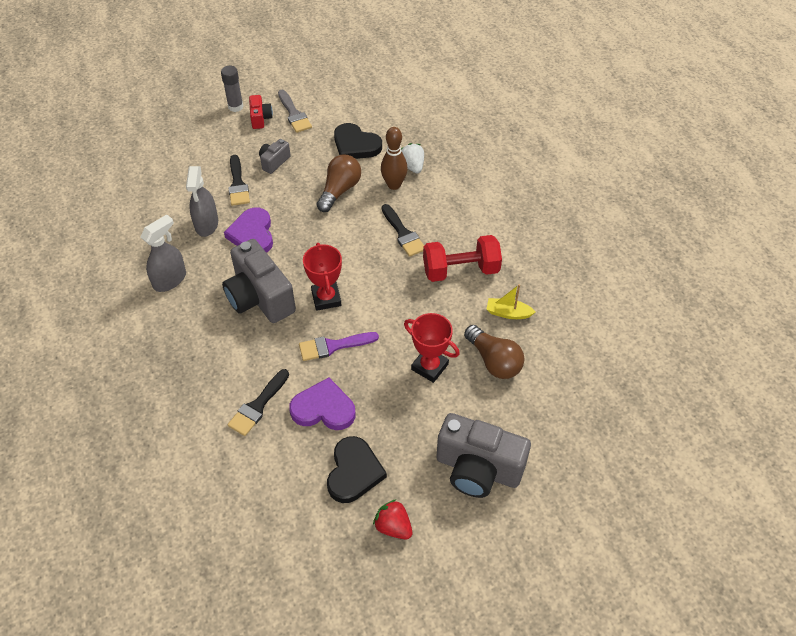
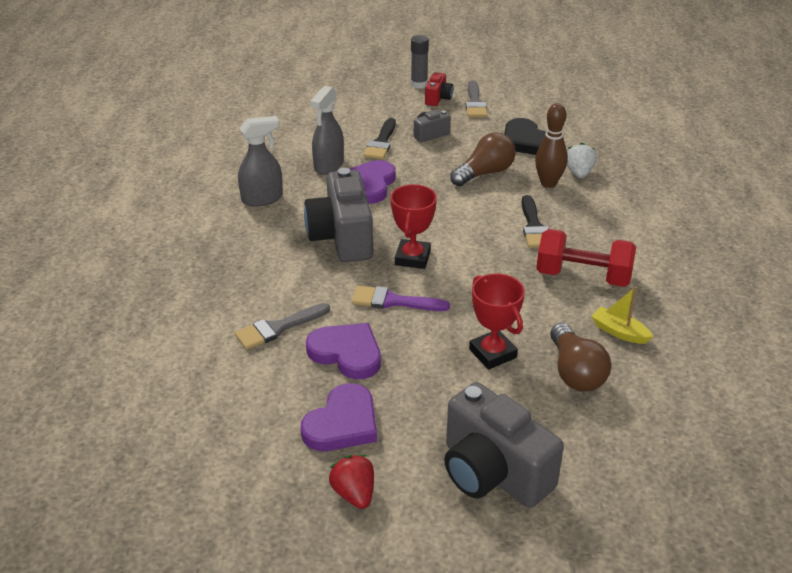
camera: 25 degrees right, 15 degrees down
black brush [227,369,289,436] -> grey brush [235,303,330,350]
black heart [327,436,387,503] -> purple heart [301,383,377,451]

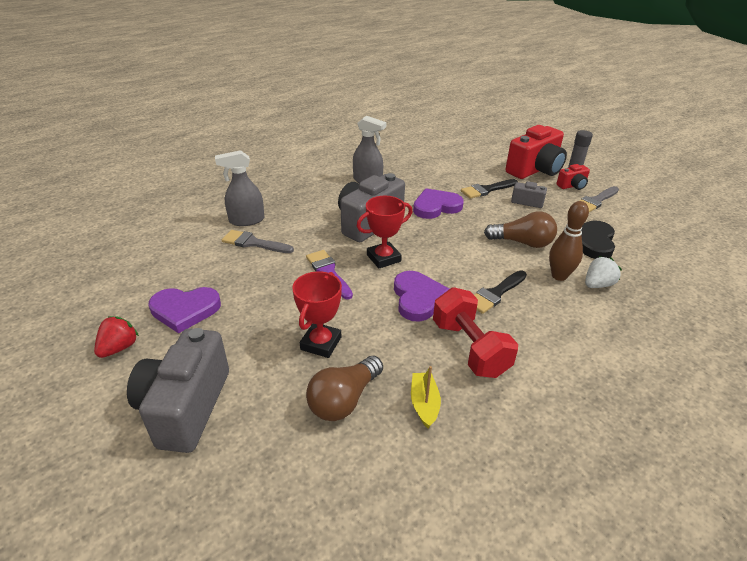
camera: 50 degrees right, 0 degrees up
purple heart [306,323,381,379] -> purple heart moved to [394,271,449,322]
grey spray bottle [310,86,344,175] -> grey spray bottle moved to [215,150,264,226]
none -> red camera [505,125,567,179]

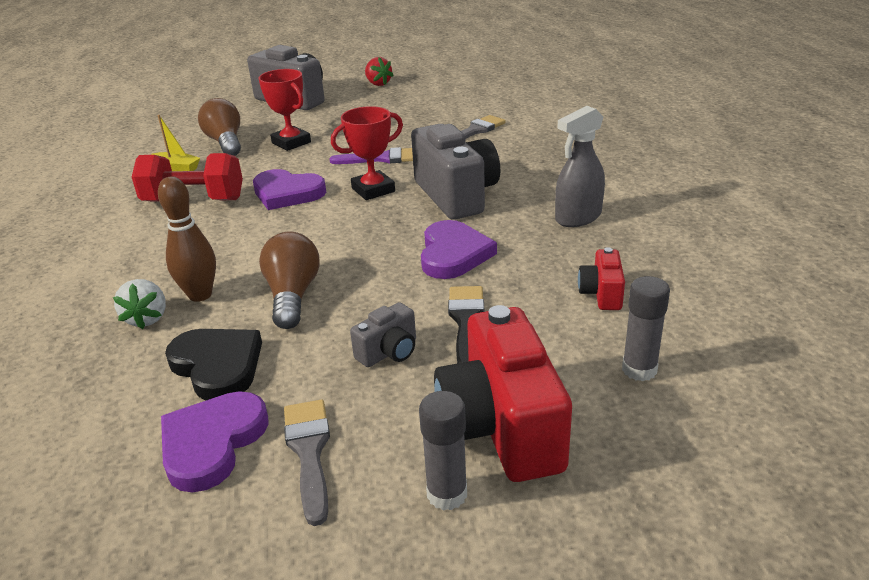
camera: 120 degrees right, 5 degrees down
purple heart [148,287,221,333] -> purple heart moved to [161,391,269,493]
grey spray bottle [215,150,264,226] -> none
red trophy [357,196,412,268] -> red trophy turned 60 degrees clockwise [331,106,403,200]
black brush [474,270,527,314] -> none
brown light bulb [484,211,557,248] -> brown light bulb turned 135 degrees clockwise [259,232,320,329]
red camera [556,164,590,190] -> red camera moved to [578,247,625,310]
none -> grey glue stick [622,276,670,381]

